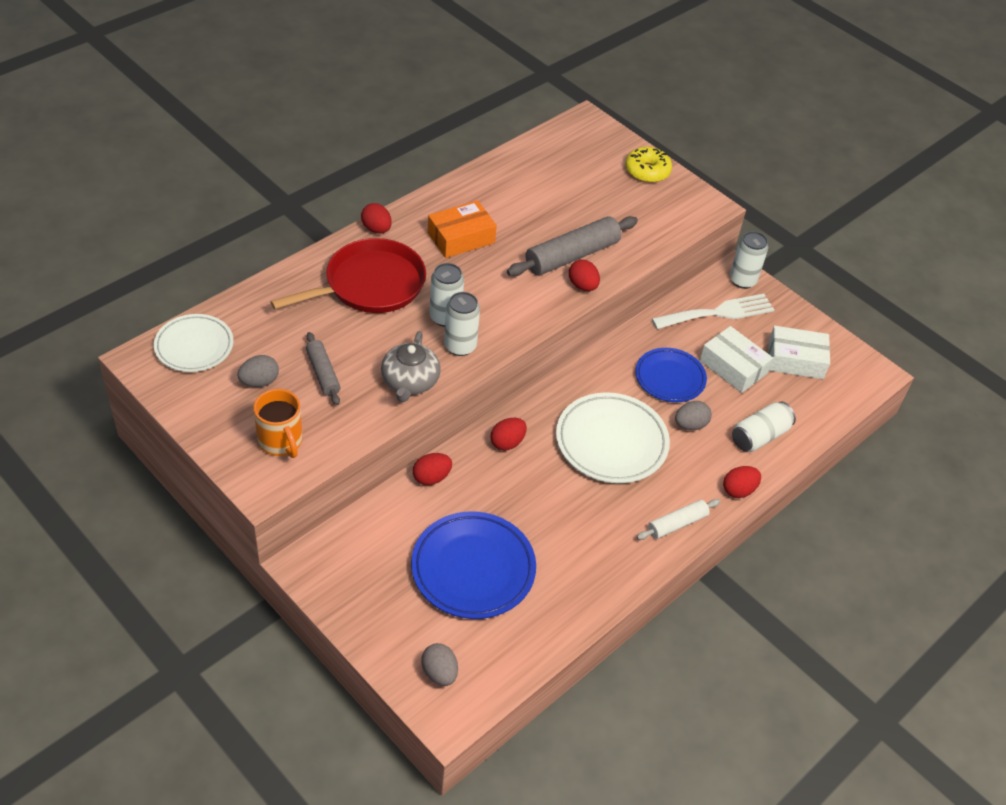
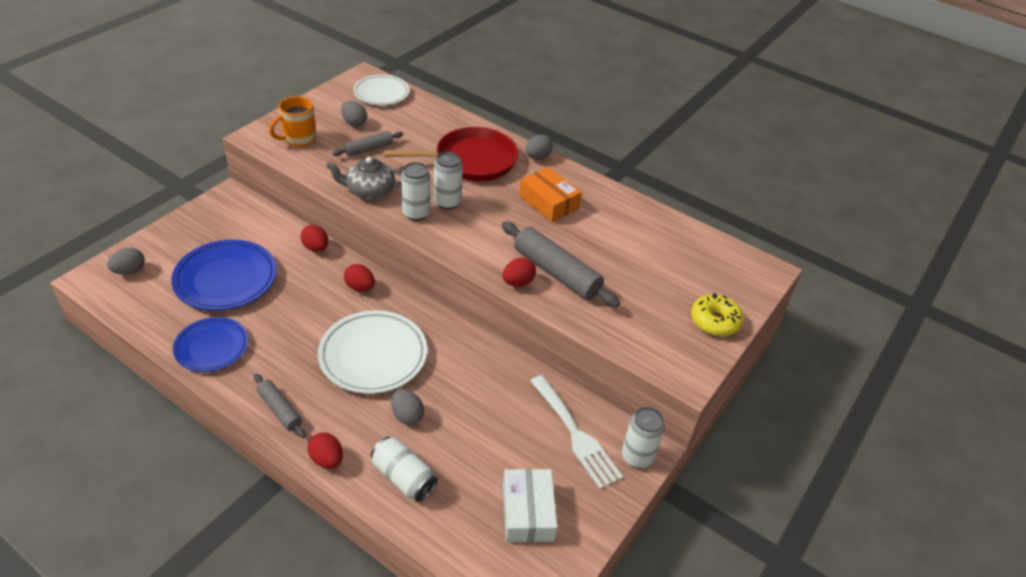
camera: 80 degrees right, 5 degrees down
red pan [270,238,426,313] -> red pan turned 60 degrees counterclockwise [384,127,518,181]
red egg [361,203,392,233] -> grey egg [525,135,553,159]
blue plate [635,348,707,402] -> blue plate moved to [173,317,248,372]
white rolling pin [637,499,720,540] -> grey rolling pin [254,374,306,438]
white box [700,326,773,393] -> none

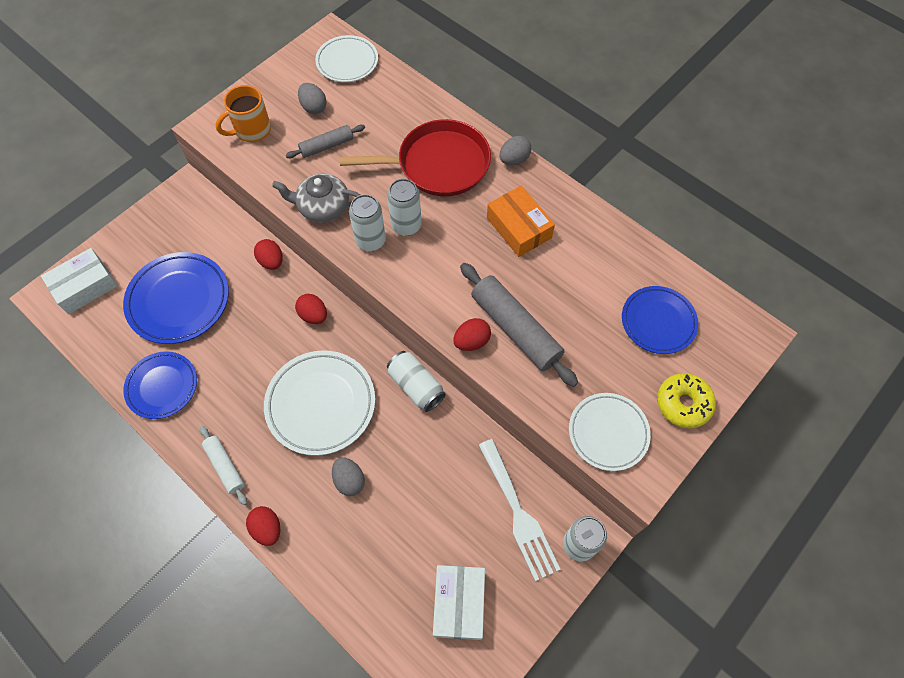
camera: 10 degrees right, 20 degrees up
grey egg [107,248,145,275] -> white box [41,248,118,314]
grey rolling pin [254,374,306,438] -> white rolling pin [200,426,247,505]
white can [371,437,438,502] -> white can moved to [387,351,446,412]
none -> white plate [569,393,651,471]
none -> blue plate [622,286,698,354]

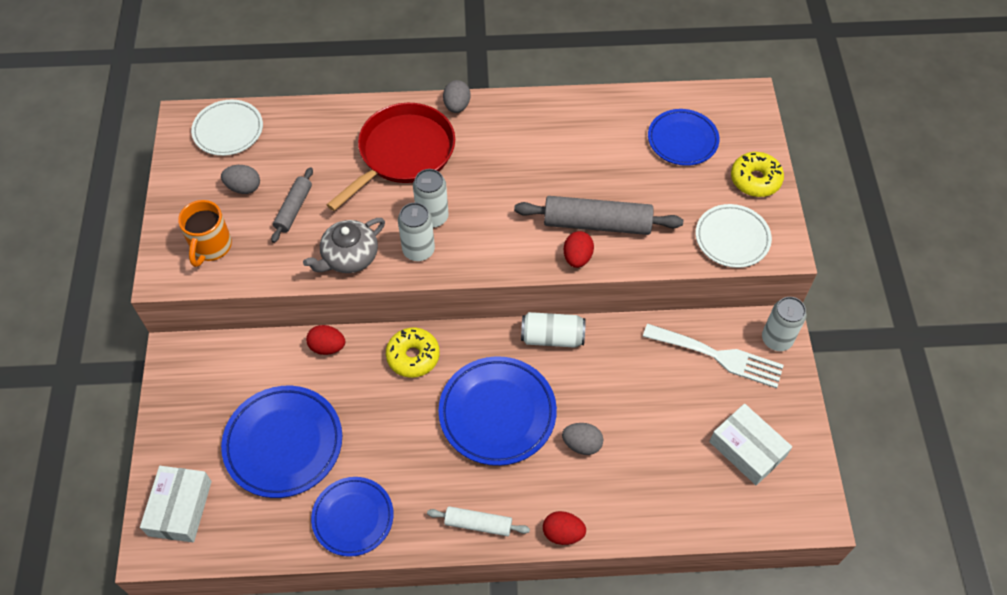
camera: 45 degrees left, 5 degrees down
white plate [264,350,375,456] -> blue plate [438,356,557,466]
red egg [295,294,327,324] -> yellow donut [386,328,440,378]
orange box [487,185,555,257] -> none

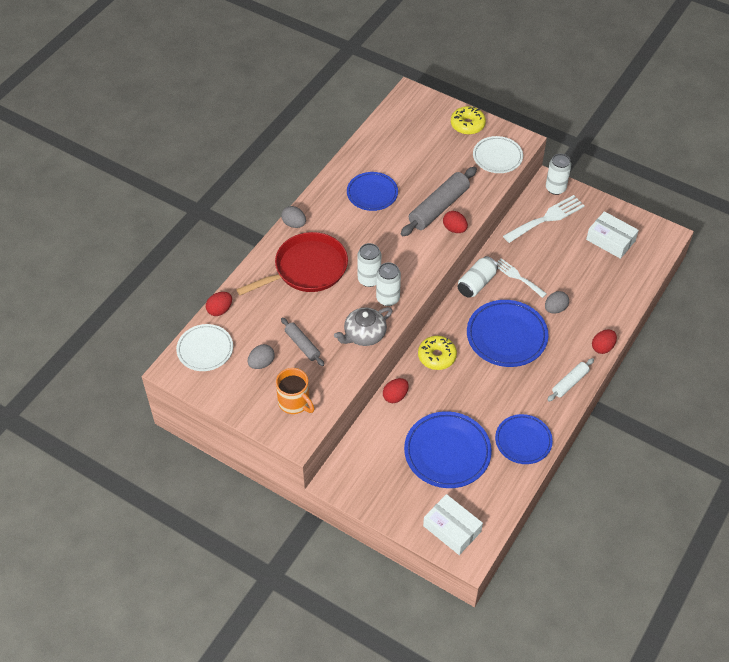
camera: 55 degrees left, 5 degrees down
grey teapot [303,218,385,273] -> grey teapot turned 60 degrees clockwise [334,307,393,346]
red pan [326,103,455,211] -> red pan turned 75 degrees clockwise [236,232,348,295]
blue plate [648,109,719,166] -> blue plate moved to [347,172,398,211]
white box [709,404,792,485] -> white box turned 45 degrees clockwise [586,211,639,259]
none -> red egg [206,292,232,316]
none -> white fork [496,258,547,298]

